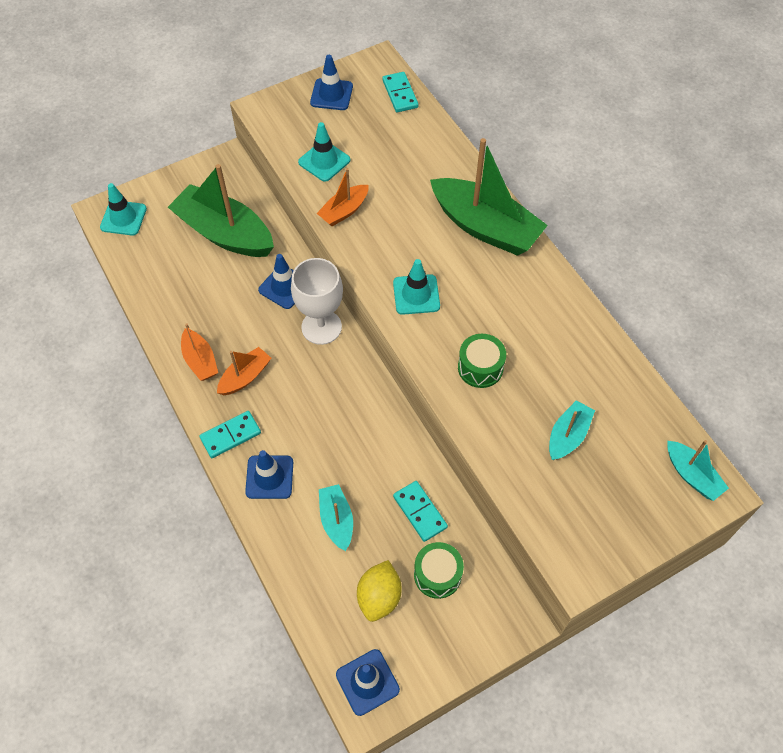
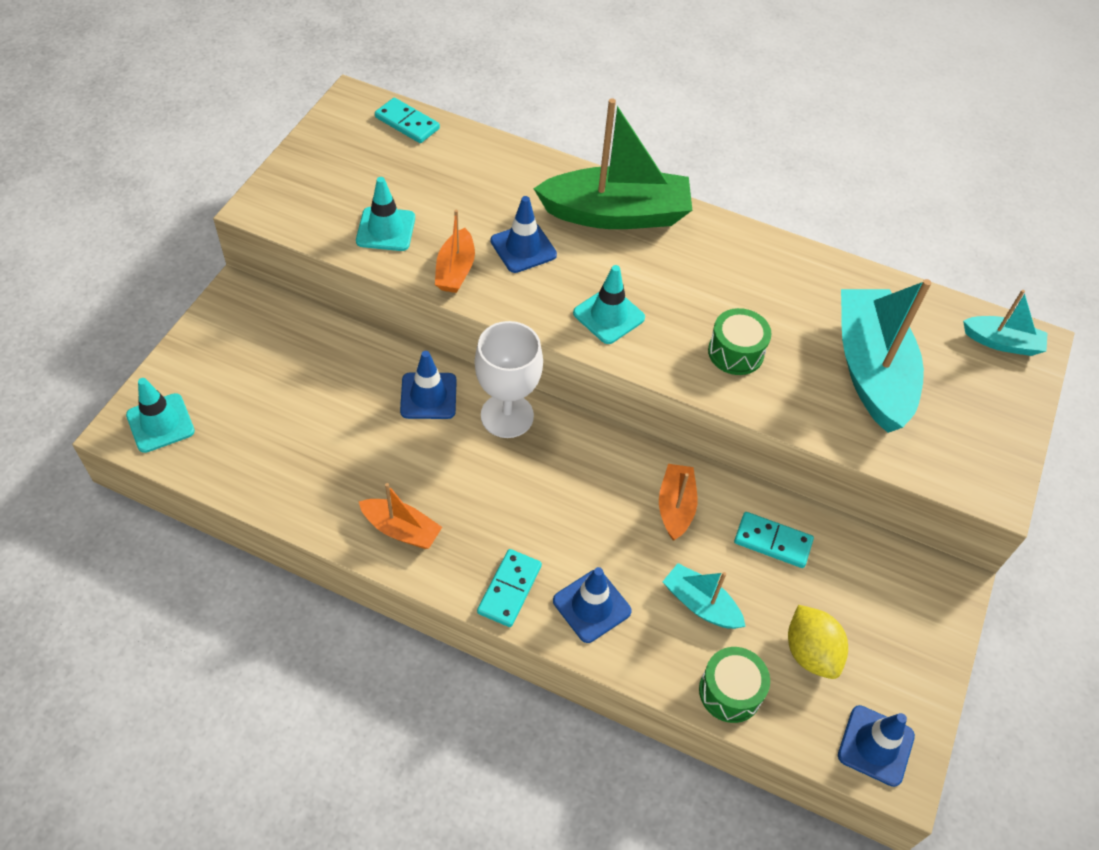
camera: 40 degrees left, 5 degrees down
green boat [168,164,274,257] -> none
orange boat [217,347,271,395] -> orange boat moved to [659,464,697,540]
blue traffic cone [310,55,353,110] -> blue traffic cone moved to [491,196,557,273]
green drum [414,542,464,599] -> green drum moved to [699,647,770,723]
turquoise boat [549,400,595,460] -> turquoise boat [841,279,931,433], size x2.00

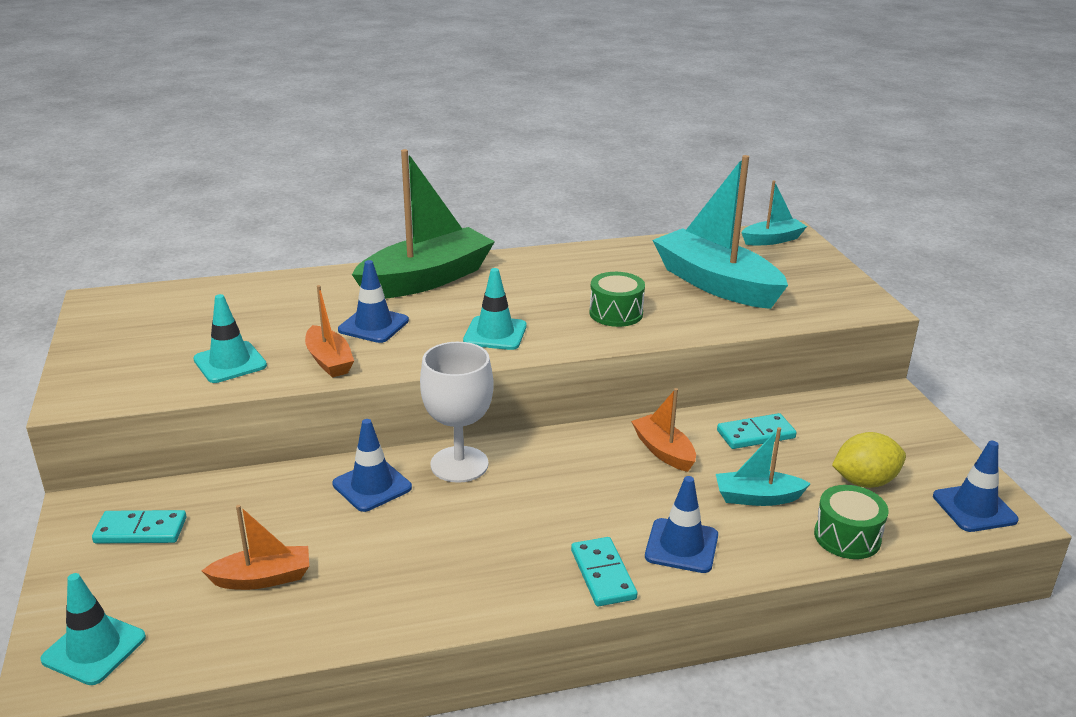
camera: 35 degrees left, 25 degrees down
orange boat [359,483,442,549] -> orange boat moved to [202,505,309,590]
turquoise domino [375,98,440,143] -> turquoise domino moved to [92,510,186,543]
yellow lemon [788,605,848,679] -> yellow lemon turned 45 degrees counterclockwise [832,432,906,488]

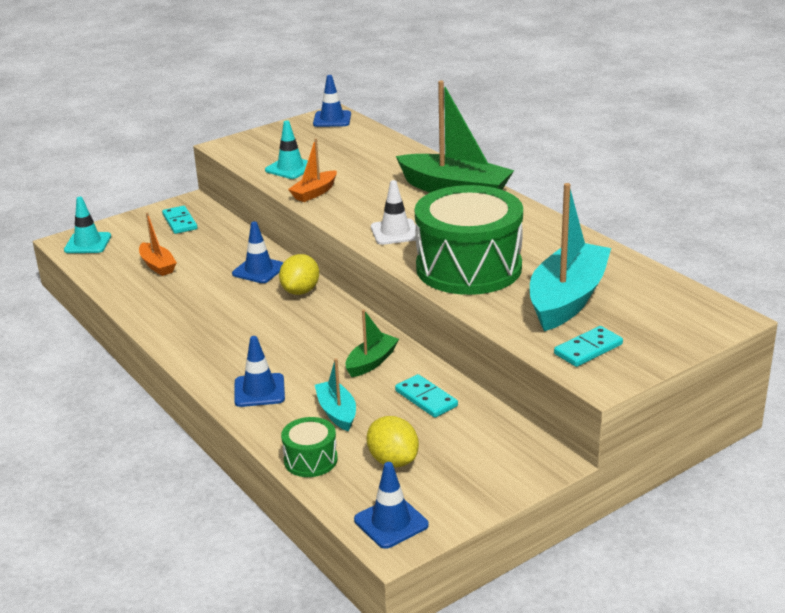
camera: 70 degrees right, 0 degrees up
blue traffic cone [338,260,409,343] -> blue traffic cone moved to [313,75,351,127]
white goblet [420,342,494,483] -> yellow lemon [279,254,319,295]
turquoise traffic cone [463,268,527,350] -> white traffic cone [371,180,416,245]
turquoise domino [571,537,637,606] -> turquoise domino moved to [554,326,623,367]
green drum [589,272,645,327] -> green drum [415,185,523,295], size x2.27
orange boat [631,388,696,472] -> green boat [345,309,399,377]
turquoise boat [741,181,807,245] -> none

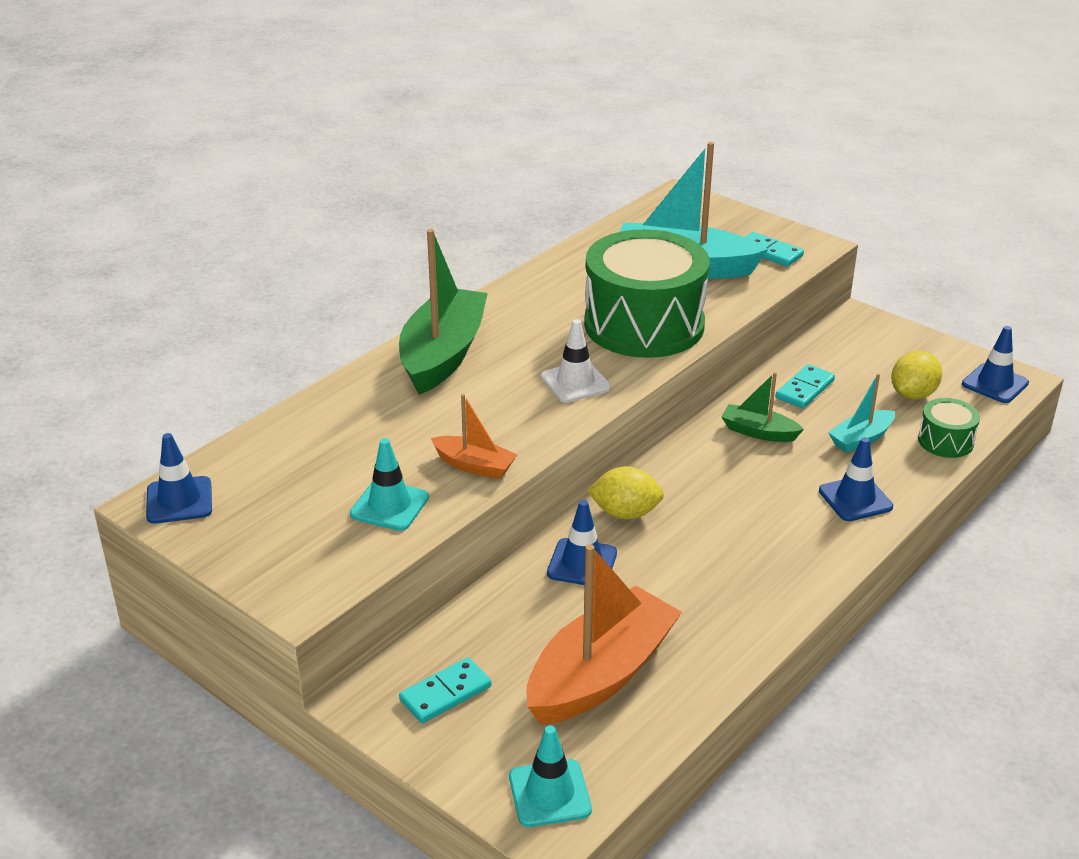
camera: 105 degrees left, 5 degrees up
orange boat [139,212,177,276] -> orange boat [526,544,682,725], size x2.00

